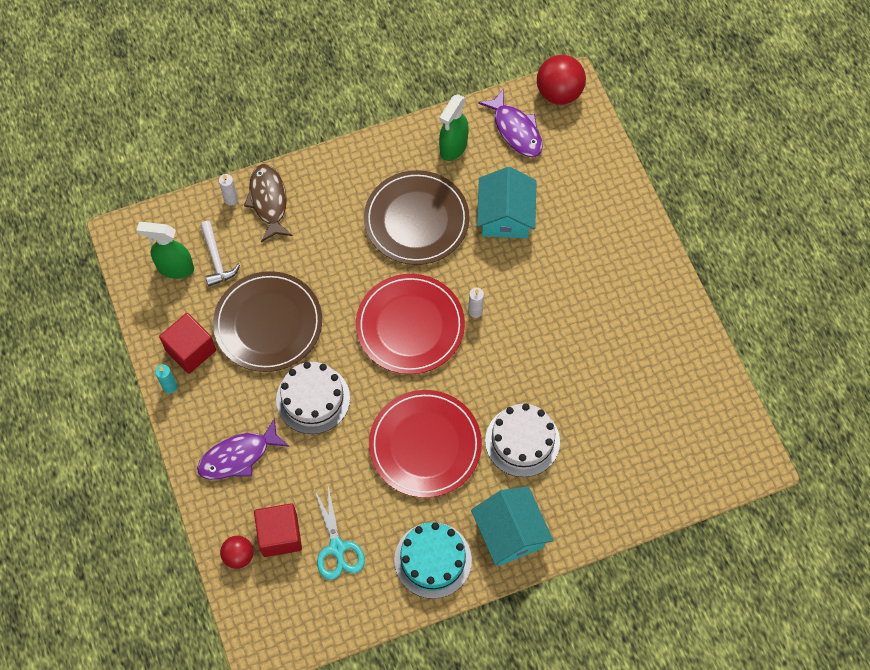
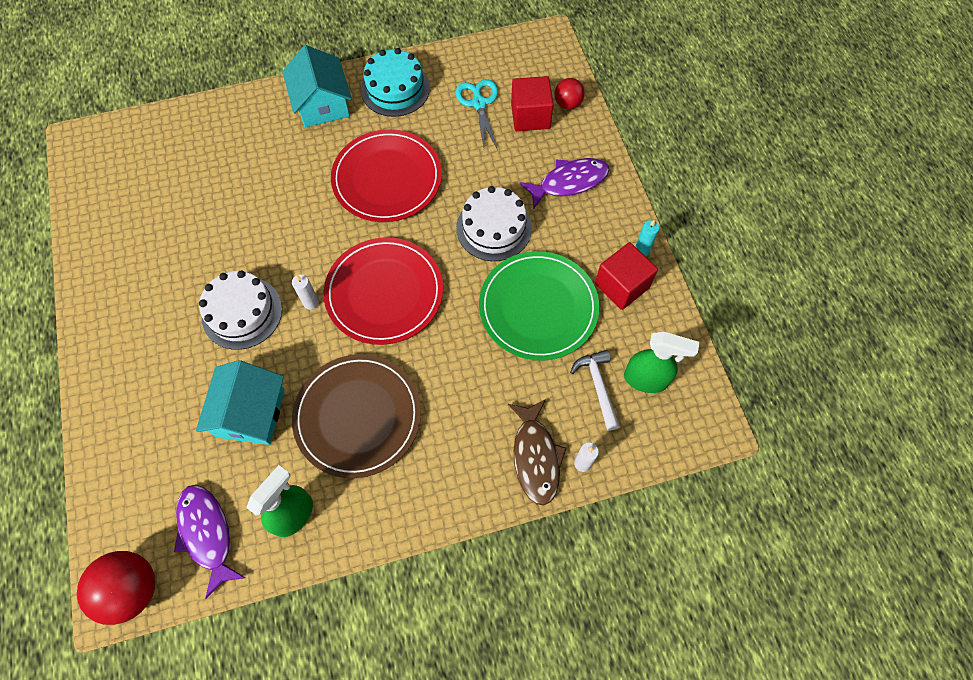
camera: 175 degrees left, 0 degrees up
brown plate [213,271,322,372] -> green plate [479,251,599,360]
white cake [485,403,560,477] -> white cake moved to [199,271,282,350]

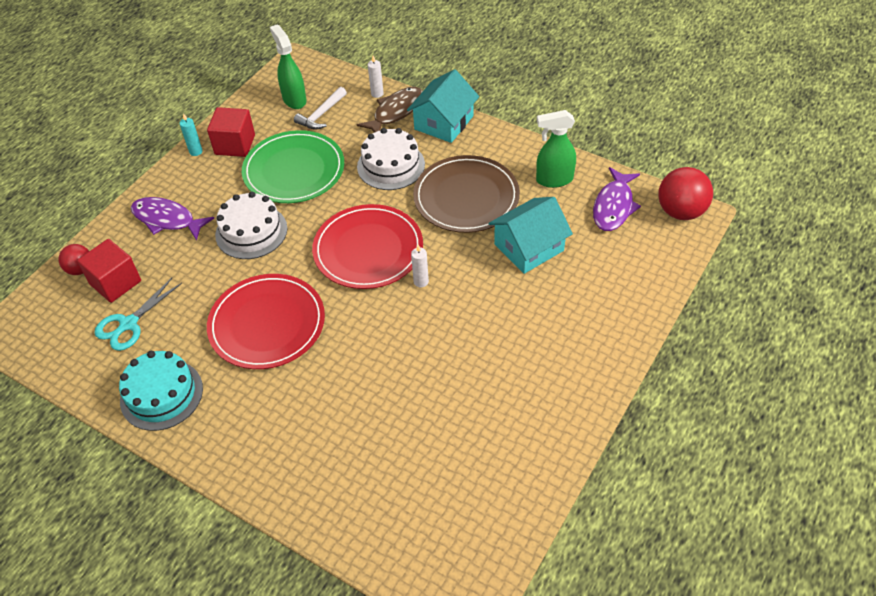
camera: 130 degrees left, 15 degrees down
white cake [199,271,282,350] -> white cake moved to [357,128,425,190]
turquoise house [282,45,352,128] -> turquoise house moved to [407,69,479,143]

